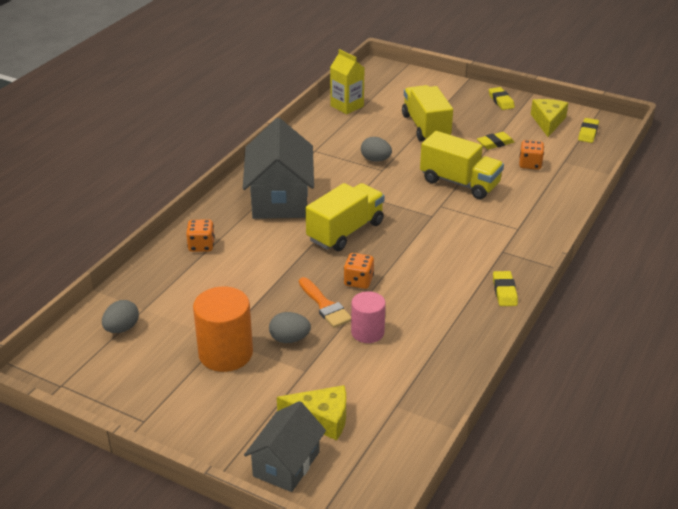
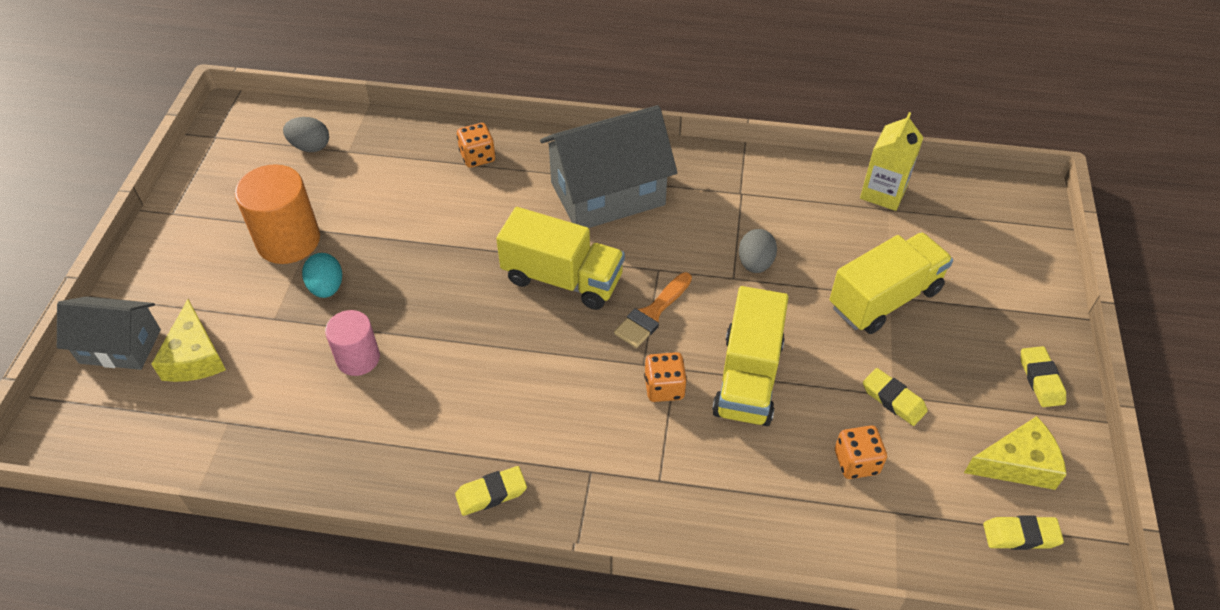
camera: 70 degrees right, 15 degrees up
grey egg [269,312,311,343] -> turquoise egg [302,253,342,298]
orange brush [299,277,351,328] -> orange brush moved to [614,272,692,348]
orange dice [344,253,374,289] -> orange dice moved to [644,352,687,402]
yellow eraser [489,87,515,110] -> yellow eraser turned 60 degrees counterclockwise [1021,346,1066,407]

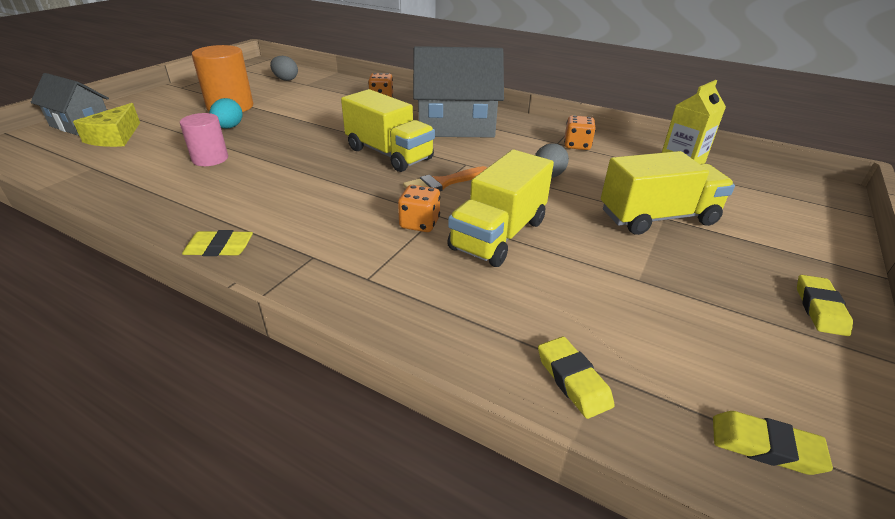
camera: 20 degrees right, 15 degrees down
orange dice [835,425,887,479] -> orange dice moved to [564,115,596,150]
yellow eraser [863,368,928,426] -> yellow eraser moved to [538,336,615,419]
yellow cheese [964,416,1067,490] -> none

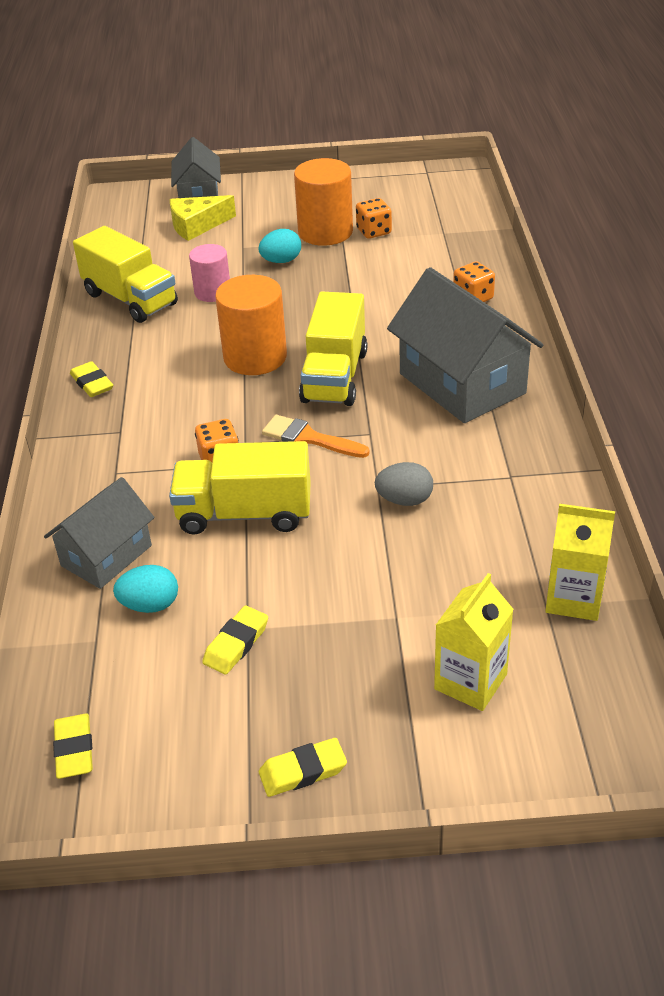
camera: 60 degrees right, 5 degrees up
grey egg [270,56,298,81] -> none
yellow eraser [538,336,615,419] -> yellow eraser moved to [203,606,268,675]
orange dice [564,115,596,150] -> orange dice moved to [356,198,392,239]
yellow truck [601,151,735,235] -> yellow truck moved to [73,226,178,323]
none -> grey house [44,477,154,589]
none -> turquoise egg [113,565,178,613]
none -> orange cylinder [215,275,287,375]
none -> yellow carton [434,573,514,711]

